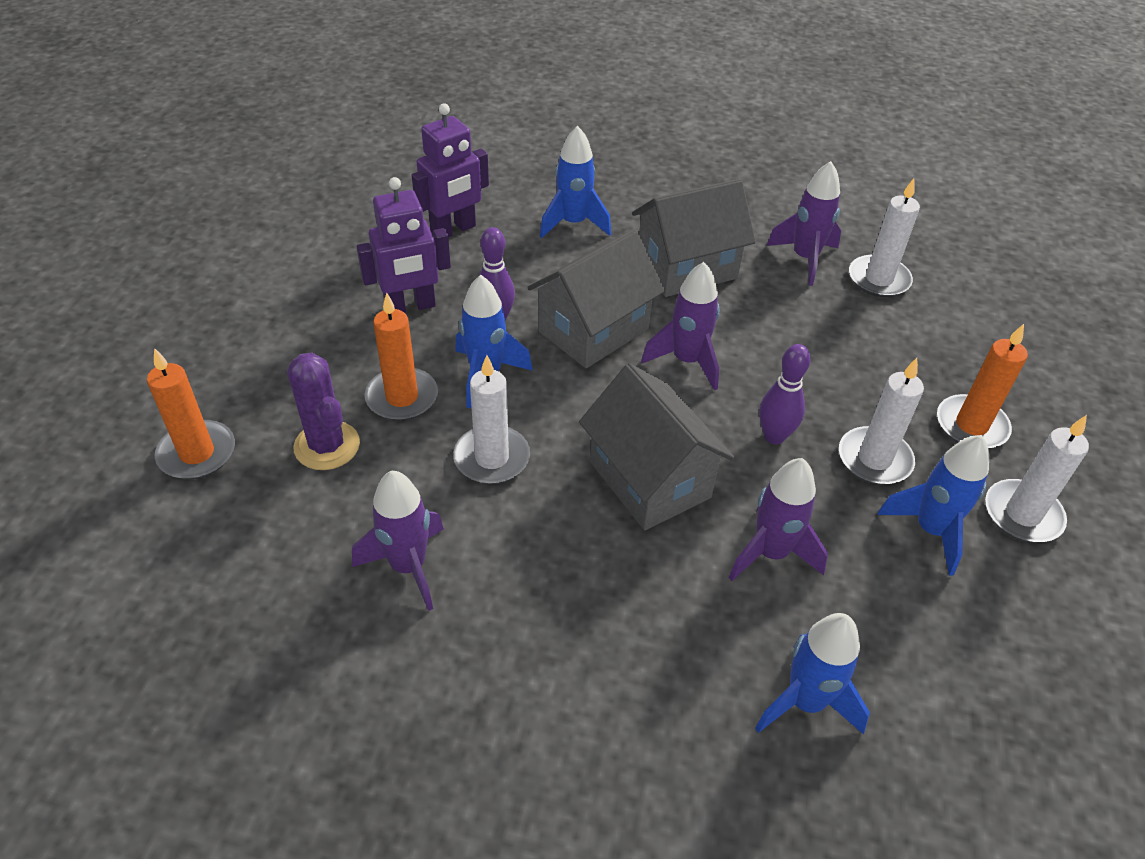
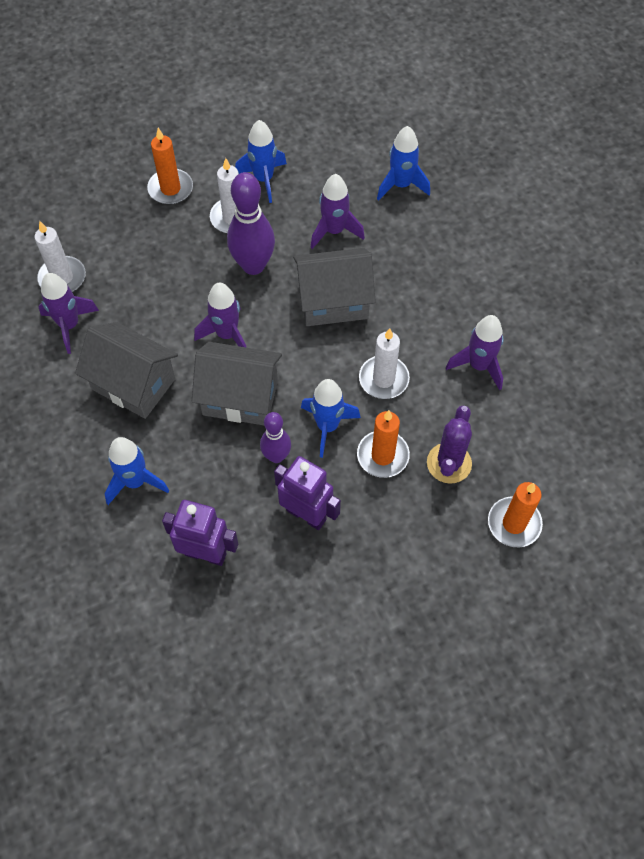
camera: 125 degrees left, 15 degrees up
grey house [579,363,735,530] -> grey house turned 60 degrees clockwise [293,248,376,326]
purple bowling pin [759,344,811,444] -> purple bowling pin [227,172,275,275], size x1.66
white candle [985,415,1089,542] -> none

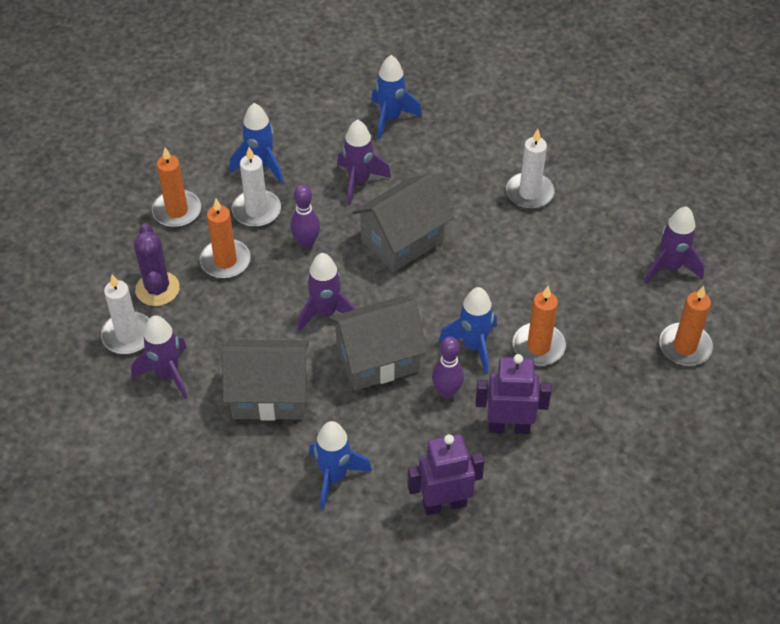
camera: 30 degrees left, 10 degrees down
purple bowling pin [227,172,275,275] -> purple bowling pin [290,185,320,249], size x0.60
white candle [359,328,410,399] -> white candle moved to [506,129,555,209]
purple cactus [427,406,472,484] -> purple cactus moved to [134,223,180,306]
purple rocket [446,315,504,390] -> purple rocket moved to [644,206,705,284]
none -> orange candle [200,199,251,279]

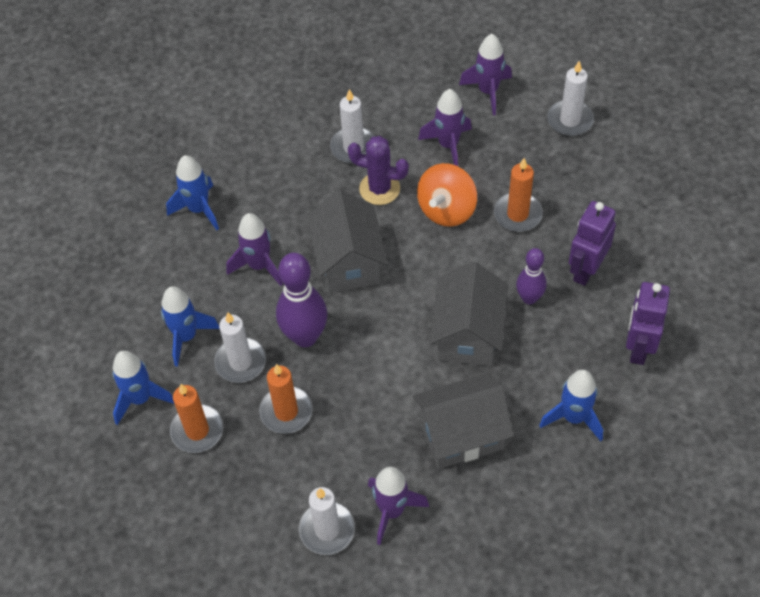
camera: 60 degrees left, 5 degrees up
purple cactus [134,223,180,306] -> purple cactus moved to [348,136,409,205]
grey house [222,340,309,421] -> grey house turned 45 degrees clockwise [413,373,514,469]
purple bowling pin [290,185,320,249] -> purple bowling pin [276,253,328,347], size x1.66
purple rocket [298,253,356,332] -> purple rocket moved to [418,89,472,166]
blue rocket [439,287,497,375] -> blue rocket moved to [112,351,174,425]
orange candle [659,286,713,366] -> white candle [547,61,594,136]
none -> orange spinning top [417,163,477,227]

